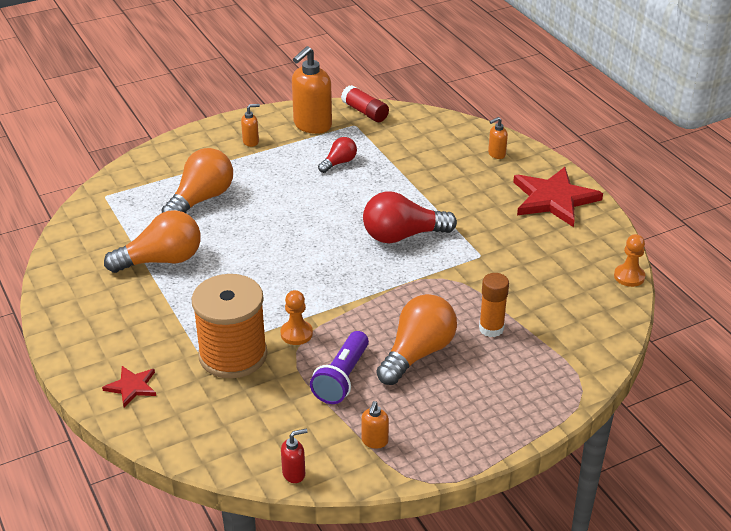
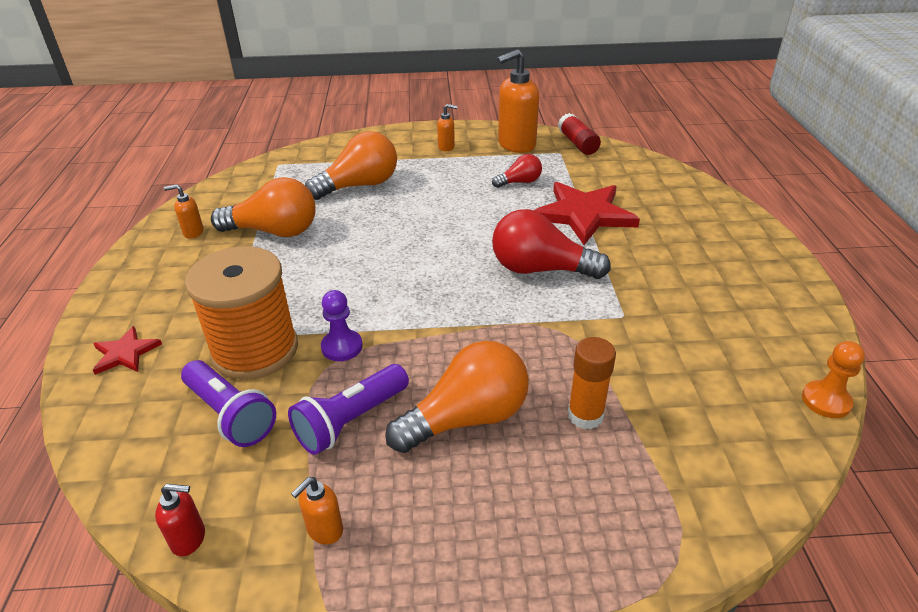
camera: 25 degrees right, 0 degrees up
orange pawn [281,290,313,345] -> purple pawn [321,290,362,361]
orange soap dispenser [488,117,508,159] -> orange soap dispenser moved to [164,184,204,239]
red star [513,167,603,227] -> red star moved to [534,182,640,245]
none -> purple flashlight [181,360,276,447]

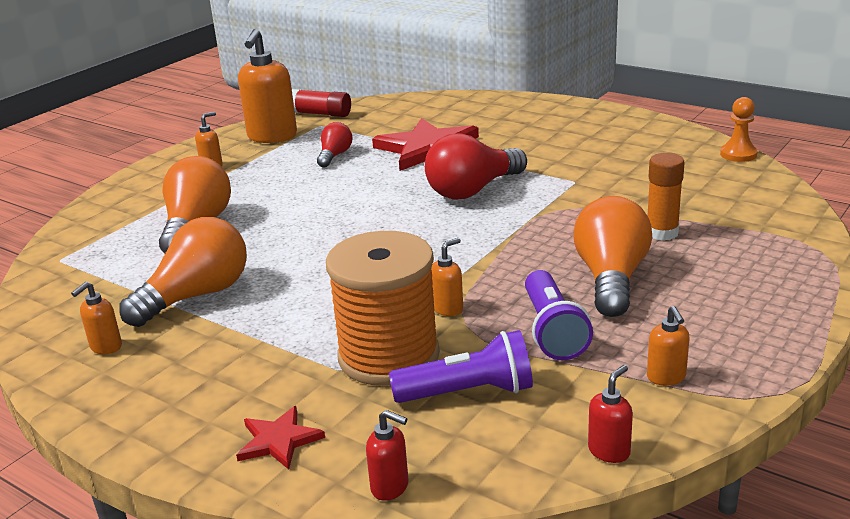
camera: 50 degrees left, 10 degrees down
purple pawn [321,290,362,361] -> orange soap dispenser [431,238,463,316]
none -> red soap dispenser [366,410,408,501]

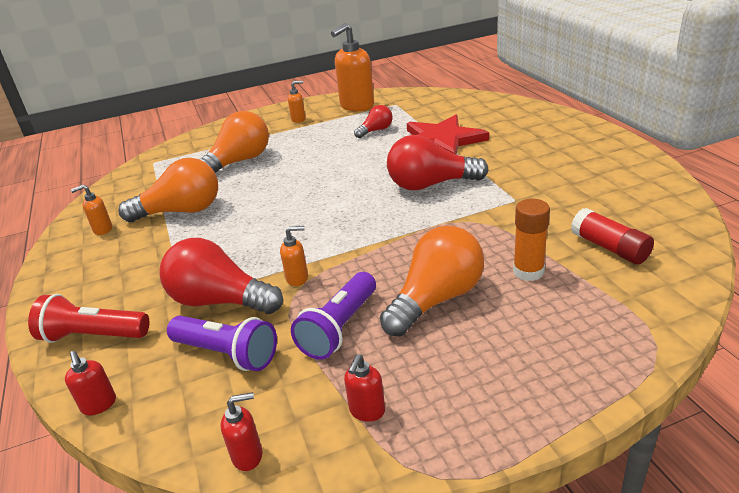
camera: 35 degrees right, 5 degrees up
red star [236,406,325,469] -> red flashlight [28,294,149,343]
red glue stick [292,89,351,117] -> red glue stick moved to [571,208,654,264]
orange spool [326,231,440,386] -> red light bulb [159,238,283,314]
orange soap dispenser [647,306,690,386] -> red soap dispenser [344,354,385,422]
orange pawn [720,97,758,162] -> none

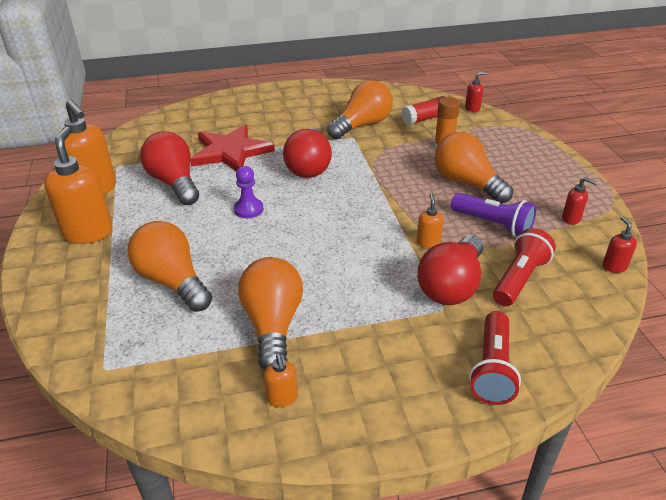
camera: 85 degrees left, 5 degrees up
red soap dispenser [65,351,116,415] -> red soap dispenser moved to [465,72,487,112]
purple flashlight [167,316,277,371] -> red flashlight [493,228,556,307]
orange soap dispenser [288,81,306,123] -> orange soap dispenser [44,127,113,244], size x2.11
red light bulb [354,105,393,138] -> red light bulb [140,131,199,205], size x1.85
none -> purple pawn [234,166,263,218]
none -> orange light bulb [327,80,393,139]

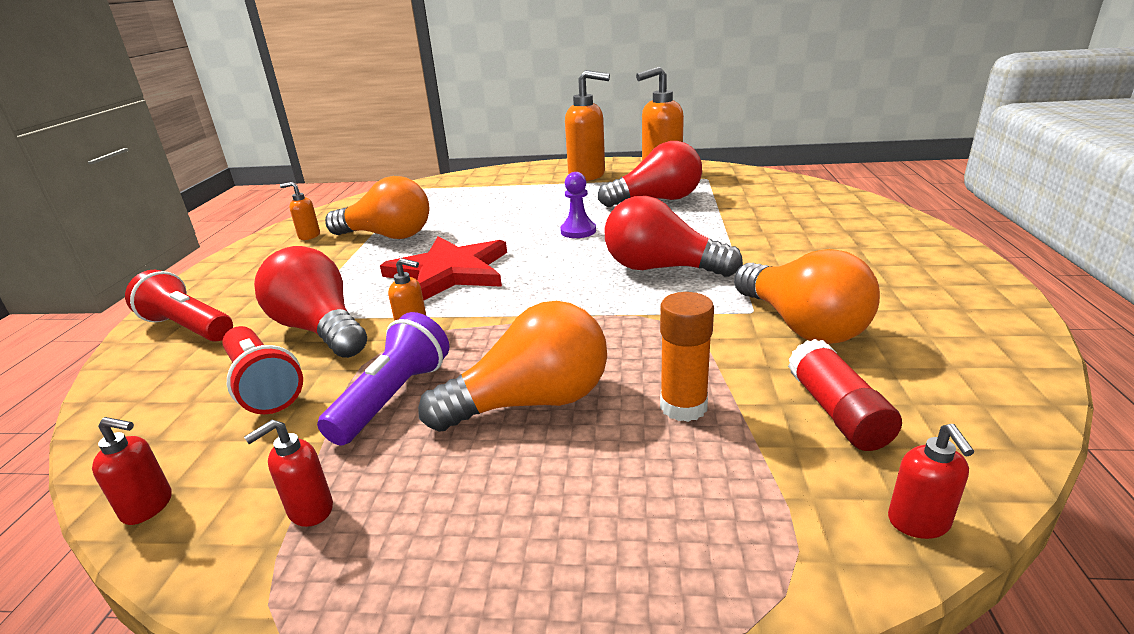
camera: 110 degrees right, 10 degrees down
orange light bulb [127,221,212,312] -> none
red star [190,124,275,171] -> red star moved to [380,236,507,300]
purple flashlight [451,193,536,237] -> purple flashlight turned 150 degrees clockwise [317,312,450,445]

